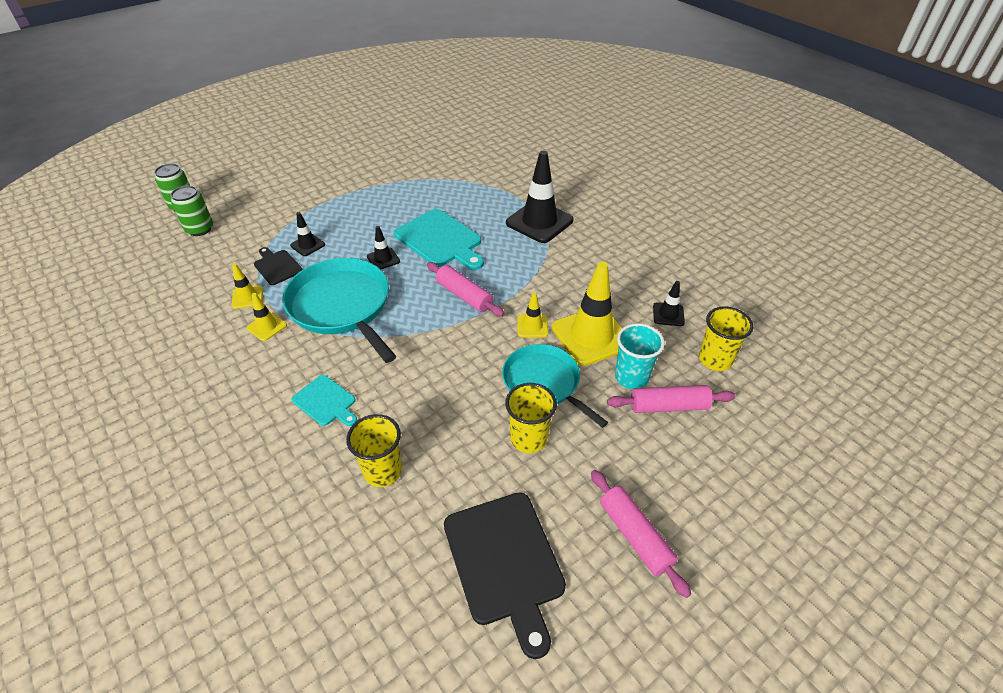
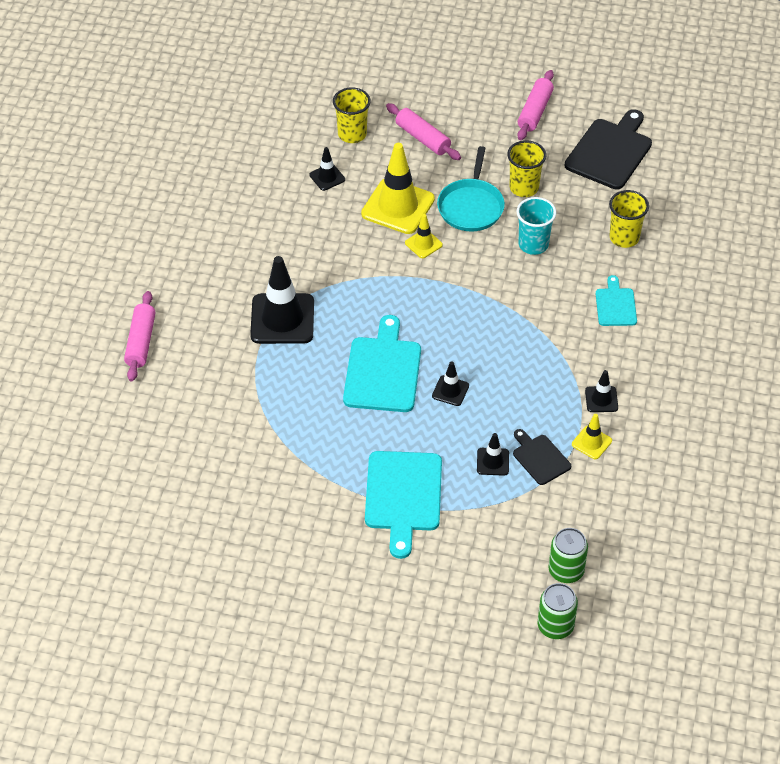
camera: 130 degrees left, 5 degrees up
yellow traffic cone [246,293,287,341] -> black traffic cone [585,370,618,412]
black cutting board [254,247,303,285] -> black cutting board turned 135 degrees clockwise [513,429,571,485]
turquoise pan [282,258,397,363] -> none
pink rolling pin [427,262,505,317] -> pink rolling pin moved to [124,291,156,382]
turquoise cup [615,323,665,389] -> turquoise cup moved to [516,197,556,255]
none -> turquoise cutting board [365,451,442,559]

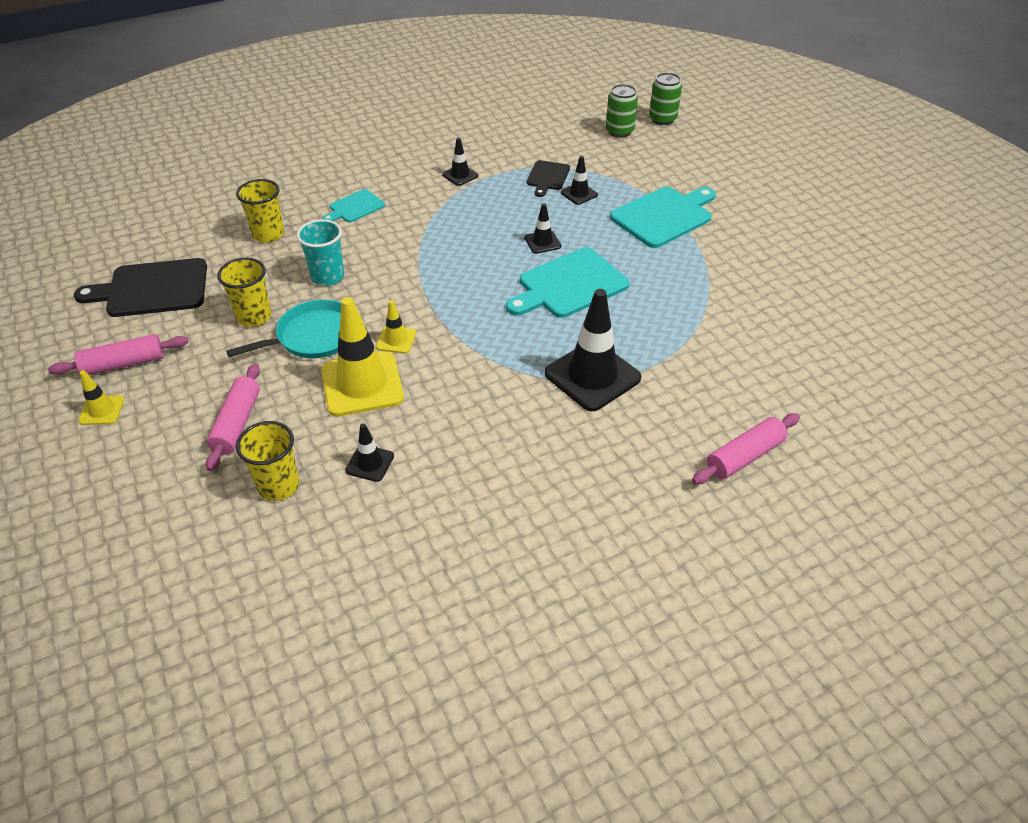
camera: 130 degrees left, 5 degrees down
yellow traffic cone [572,414,612,459] -> yellow traffic cone moved to [78,370,124,425]

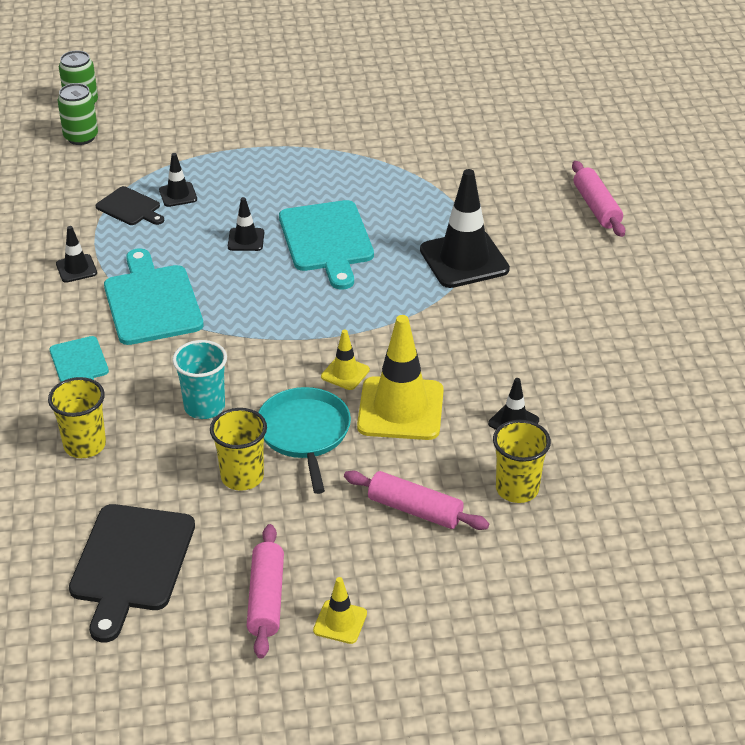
camera: 70 degrees left, 5 degrees down
turquoise cutting board [610,187,716,248] -> turquoise cutting board moved to [104,248,204,345]

